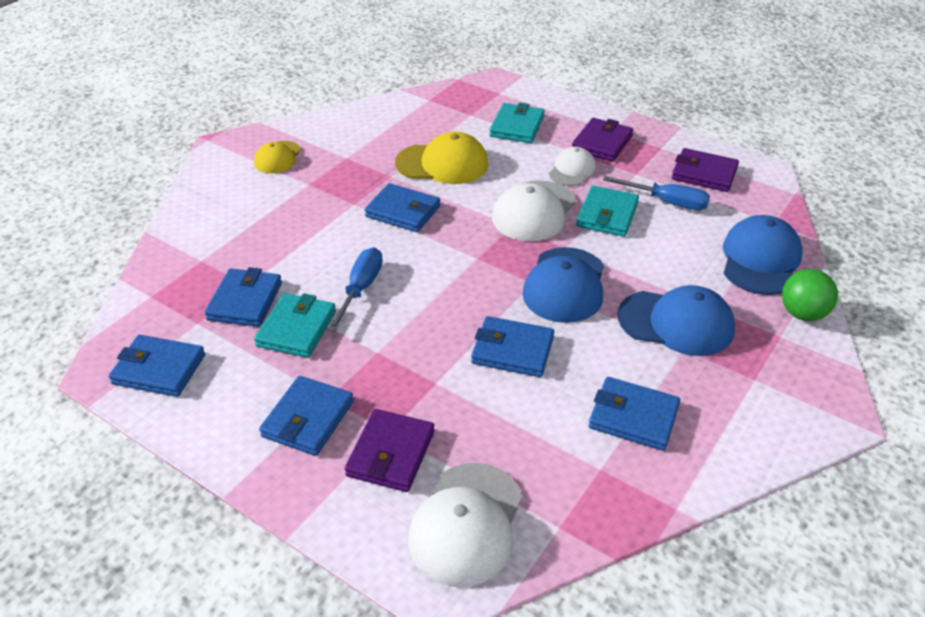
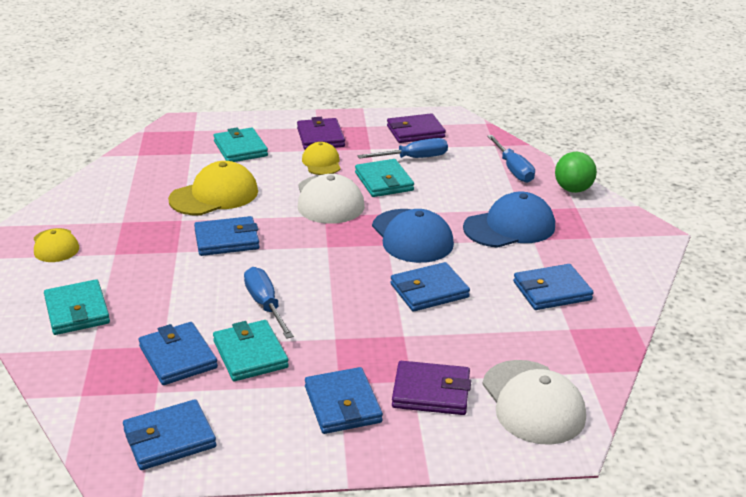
camera: 40 degrees left, 10 degrees down
purple wallet [345,409,435,492] -> purple wallet turned 60 degrees counterclockwise [392,361,471,415]
white cap [549,147,596,186] -> yellow cap [302,142,341,175]
blue cap [723,215,803,295] -> blue screwdriver [487,135,535,183]
none -> turquoise wallet [44,279,110,335]

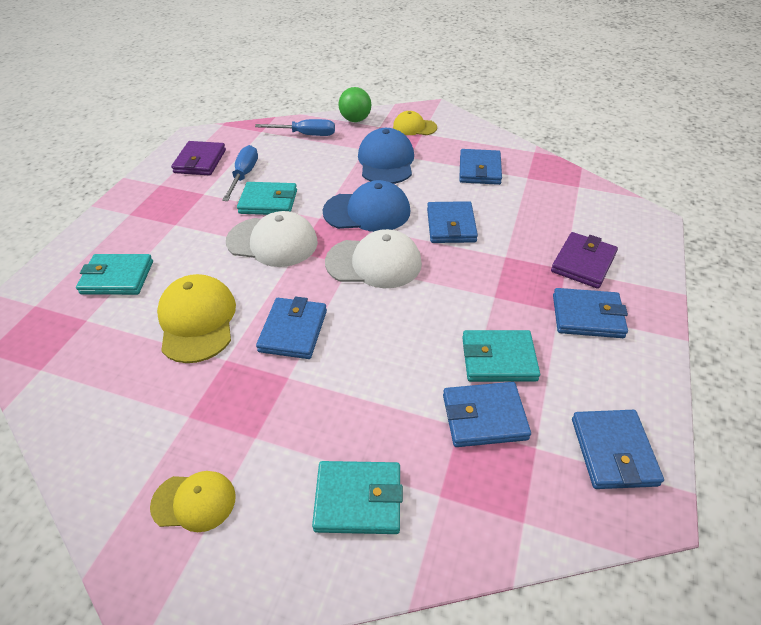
camera: 65 degrees left, 15 degrees up
blue screwdriver [244,267,294,339] -> none
purple wallet [297,117,345,150] -> none
yellow cap [302,142,341,175] -> yellow cap moved to [393,111,437,135]
white cap [482,360,586,445] -> white cap moved to [325,229,422,288]

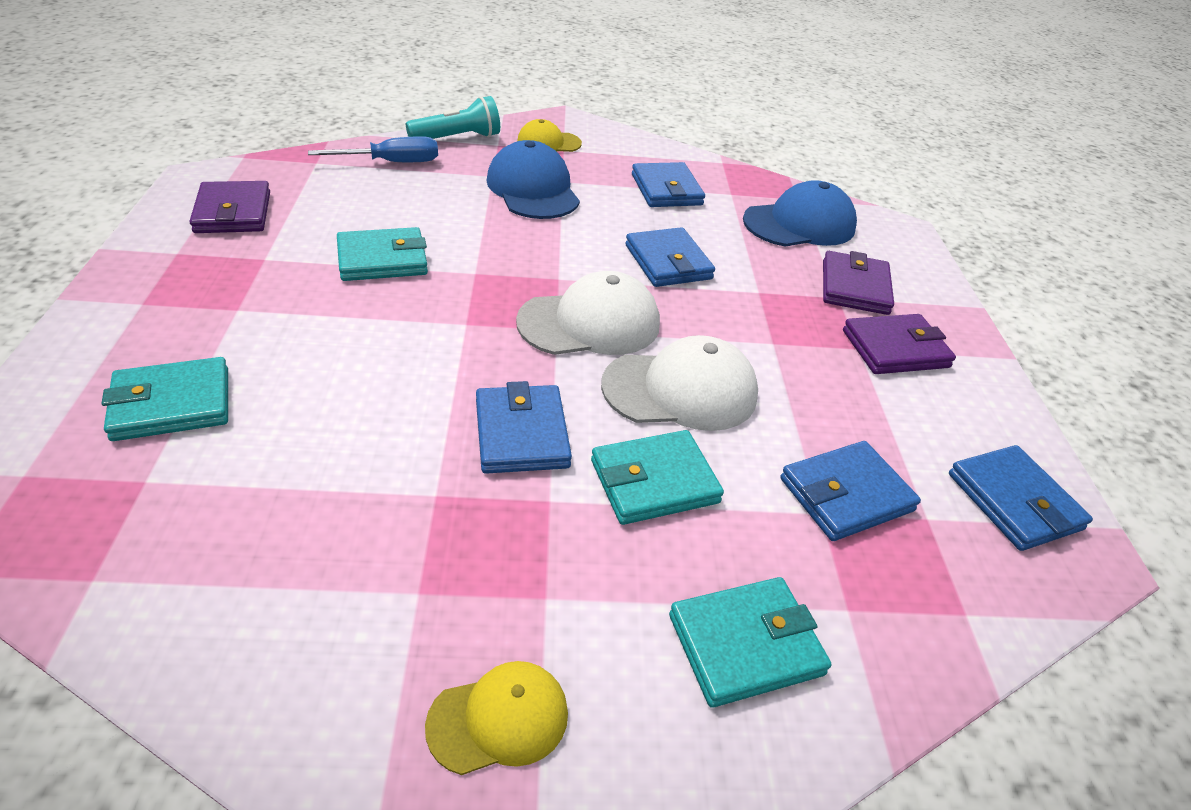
camera: 25 degrees left, 5 degrees down
yellow cap [157,274,236,363] -> none
blue screwdriver [222,145,258,201] -> none
white cap [226,211,318,267] -> white cap moved to [601,335,758,431]
blue cap [323,180,410,232] -> blue cap moved to [743,180,857,247]
green ball [338,87,371,122] -> turquoise flashlight [406,96,500,139]
turquoise wallet [462,330,540,382] -> turquoise wallet moved to [591,430,724,525]
blue wallet [553,288,628,338] -> purple wallet [843,314,956,374]

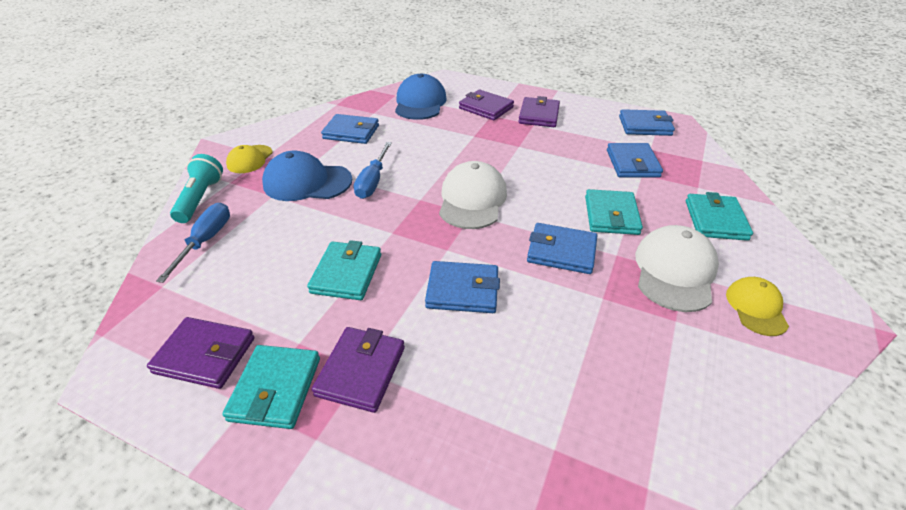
camera: 60 degrees left, 0 degrees up
turquoise wallet [101,357,228,441] -> turquoise wallet moved to [223,345,320,429]
white cap [601,335,758,431] -> white cap moved to [635,225,719,312]
blue wallet [625,227,715,287] -> blue wallet moved to [425,261,500,313]
none -> purple wallet [312,327,405,413]
none -> blue screwdriver [354,142,392,199]

